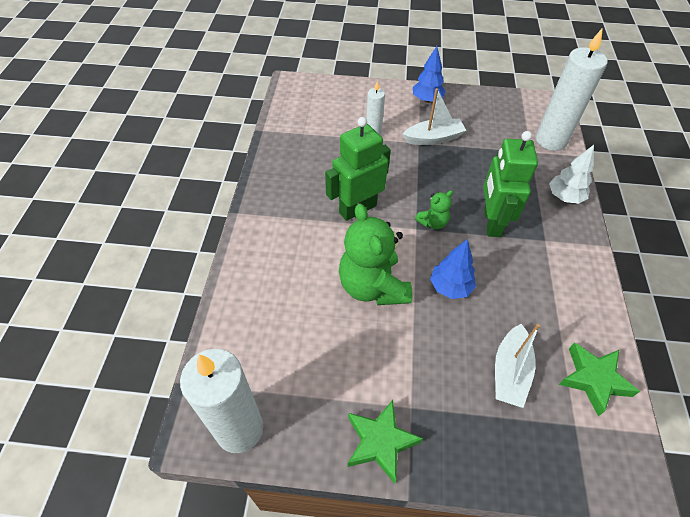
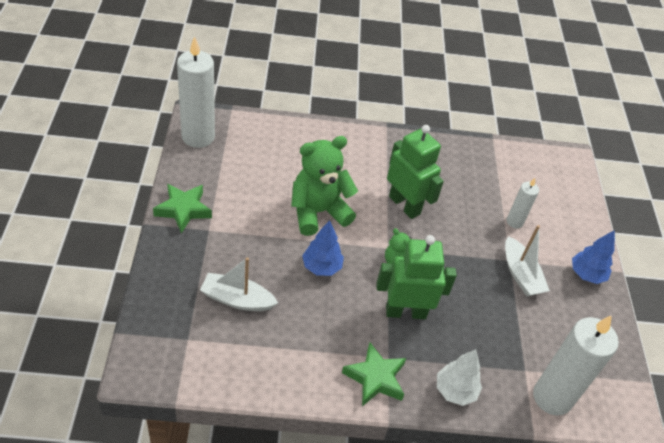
camera: 80 degrees right, 5 degrees down
green star [558,342,640,416] -> green star moved to [342,342,406,406]

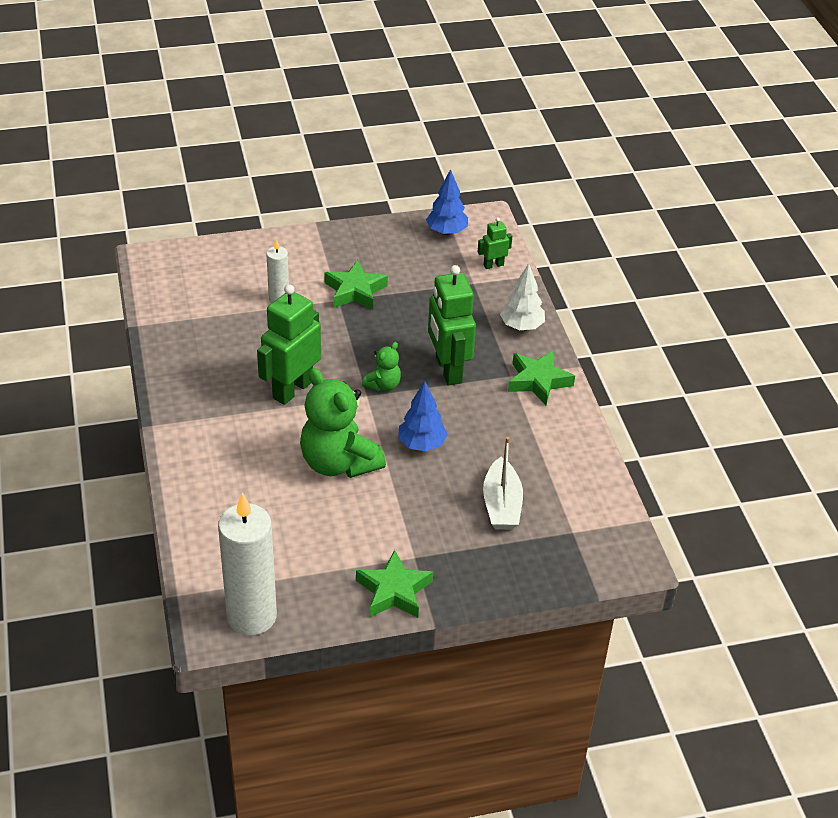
camera: 100 degrees left, 5 degrees down
white boat [505,225,550,296] -> green star [324,260,388,310]
white candle [533,315,619,416] -> green robot [478,217,512,269]
blue tree [572,230,615,284] -> blue tree moved to [426,169,468,235]

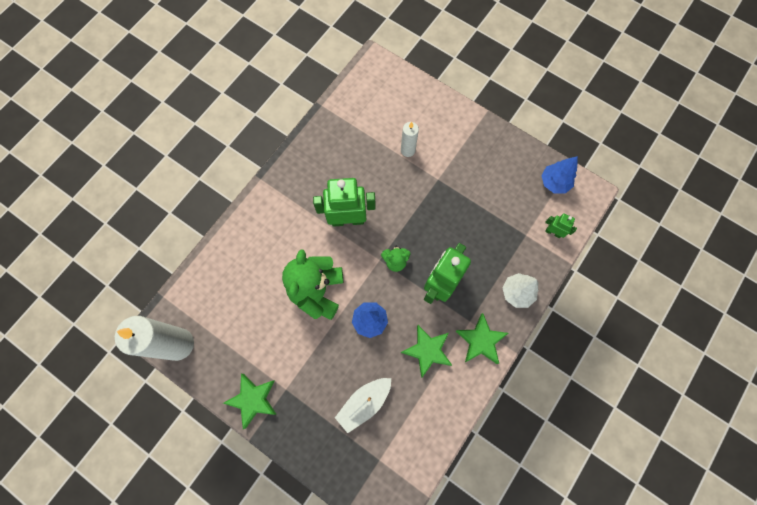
camera: 50 degrees right, 30 degrees up
green star [324,260,388,310] -> green star moved to [401,325,452,378]

